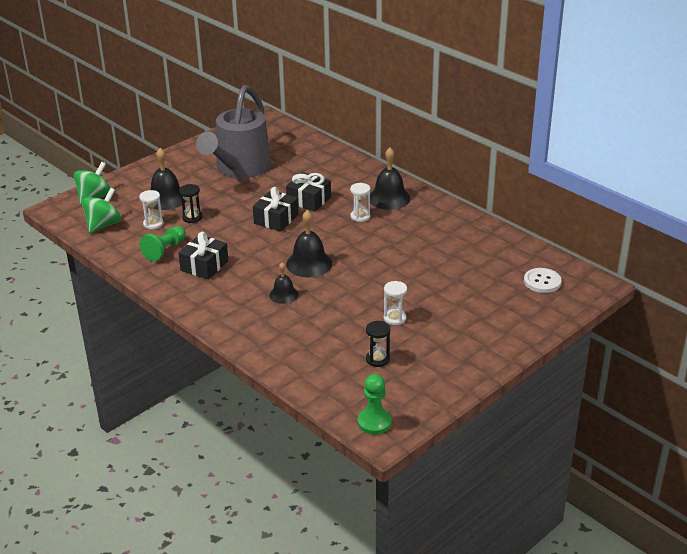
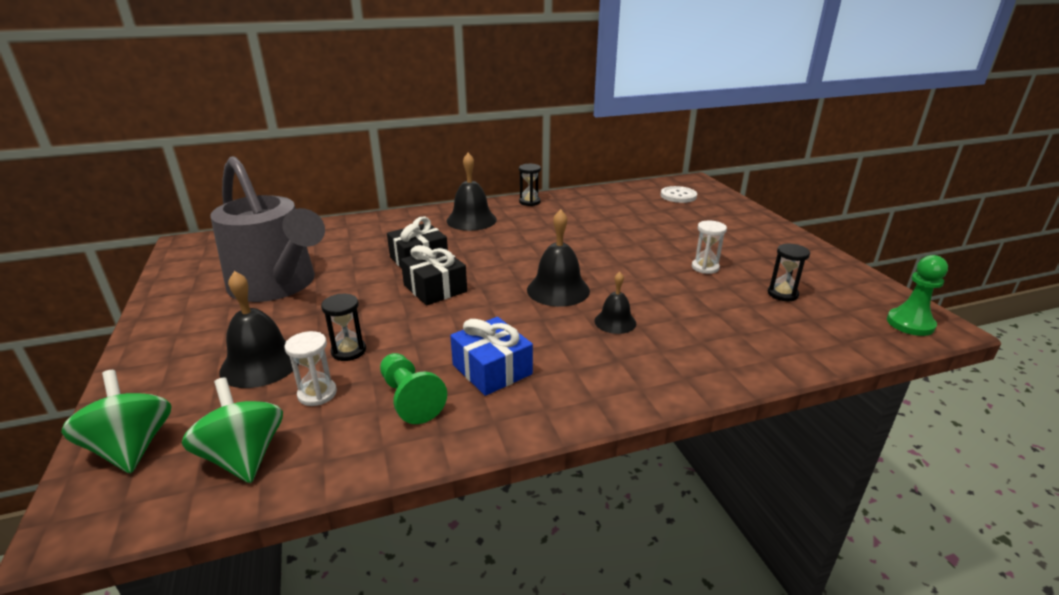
camera: 65 degrees left, 5 degrees down
black gift [178,232,228,280] -> blue gift [450,317,533,396]
white hourglass [350,183,370,222] -> none
none -> black hourglass [519,164,541,206]

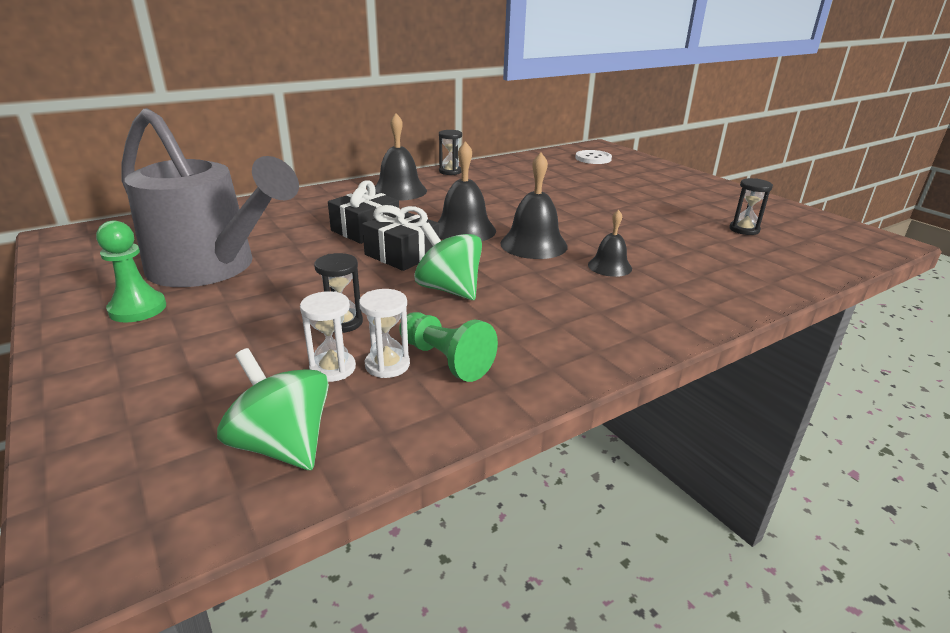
camera: 15 degrees left, 0 degrees up
green spinning top [61,370,172,474] -> green spinning top moved to [414,223,482,300]
black bell [219,271,299,388] -> black bell moved to [438,141,496,242]
blue gift [450,317,533,396] -> none
white hourglass [692,220,727,274] -> white hourglass moved to [359,289,410,378]
green pawn [887,255,948,336] -> green pawn moved to [96,221,166,322]

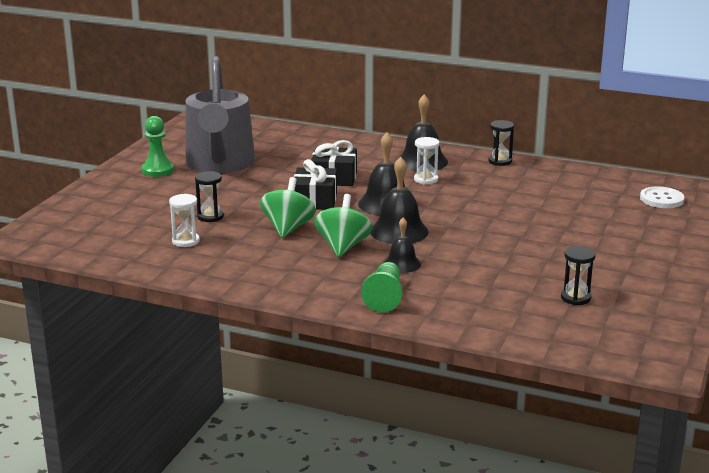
camera: 55 degrees right, 5 degrees down
green spinning top [217,348,329,470] -> green spinning top moved to [314,194,373,257]
white hourglass [300,291,356,382] -> white hourglass moved to [414,137,440,184]
green pawn [399,312,498,382] -> green pawn moved to [361,262,402,312]

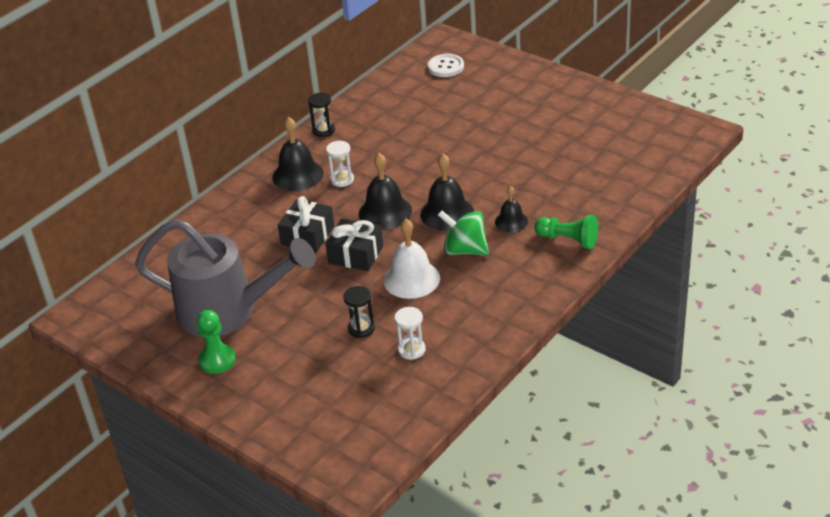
camera: 70 degrees left, 15 degrees up
green spinning top [260,177,316,238] -> white bell [384,219,440,299]
black hourglass [561,246,596,305] -> none

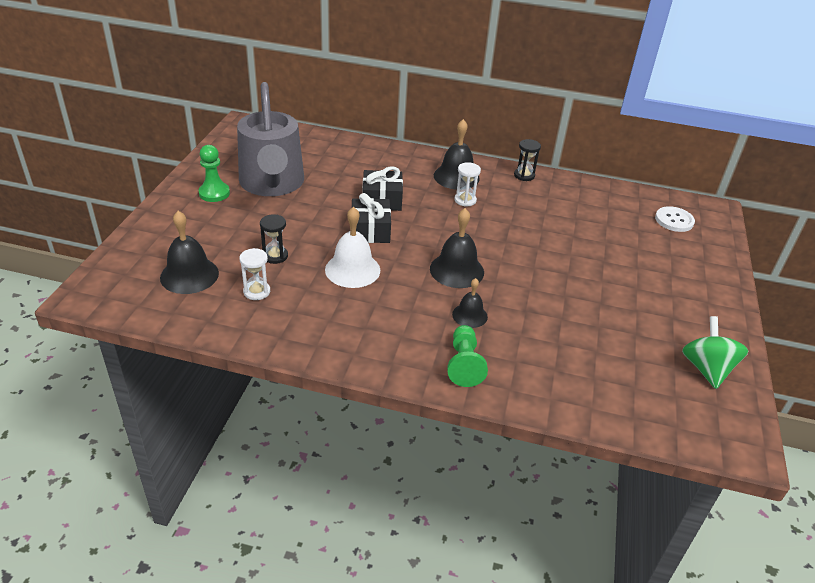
camera: 60 degrees right, 0 degrees up
black bell [359,153,412,229] -> black bell moved to [160,211,219,294]
green spinning top [438,211,489,255] -> green spinning top moved to [682,316,748,389]

